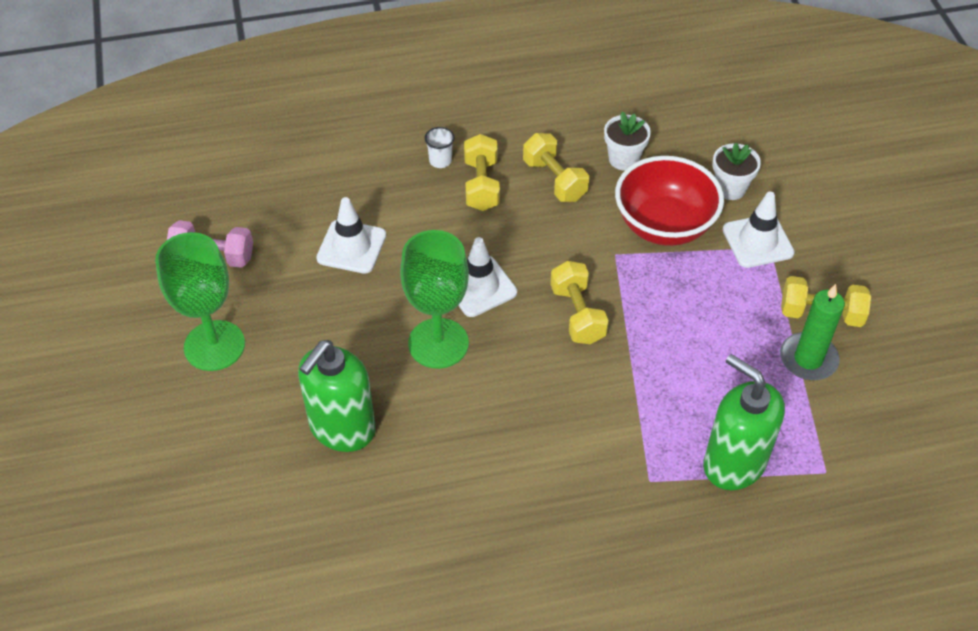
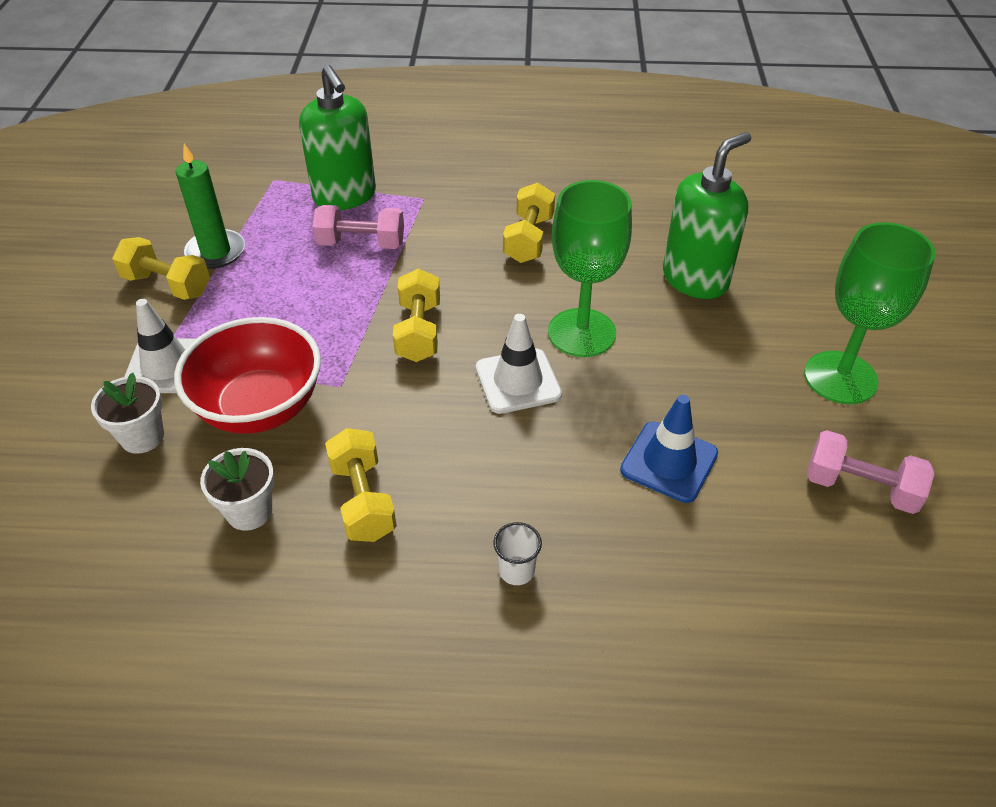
camera: 165 degrees left, 5 degrees down
white traffic cone [316,197,386,274] -> blue traffic cone [620,395,718,503]
yellow dumbbell [464,134,500,211] -> yellow dumbbell moved to [503,182,555,263]
none -> pink dumbbell [313,205,404,249]

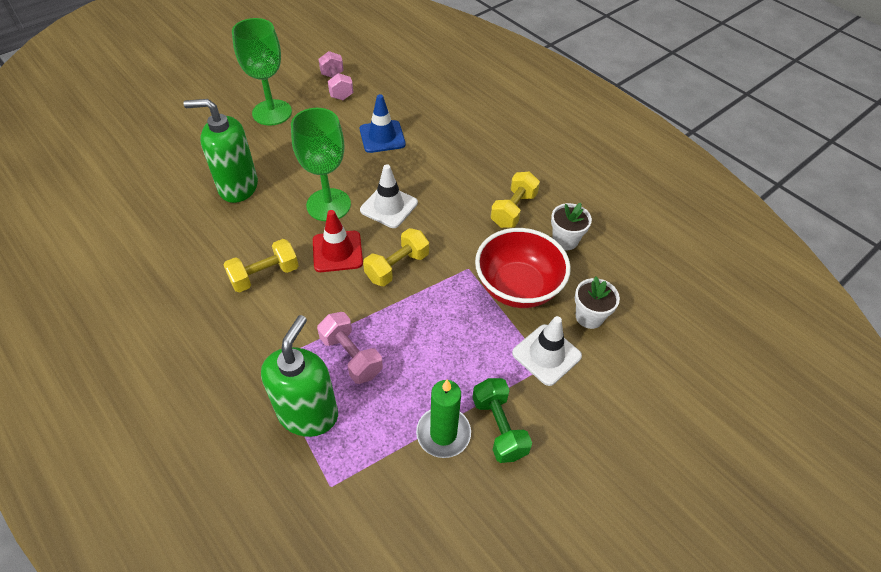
camera: 135 degrees left, 5 degrees up
yellow dumbbell [112,237,210,300] -> green dumbbell [472,378,532,463]
white cup [493,522,542,585] -> none
none -> red traffic cone [313,210,363,272]

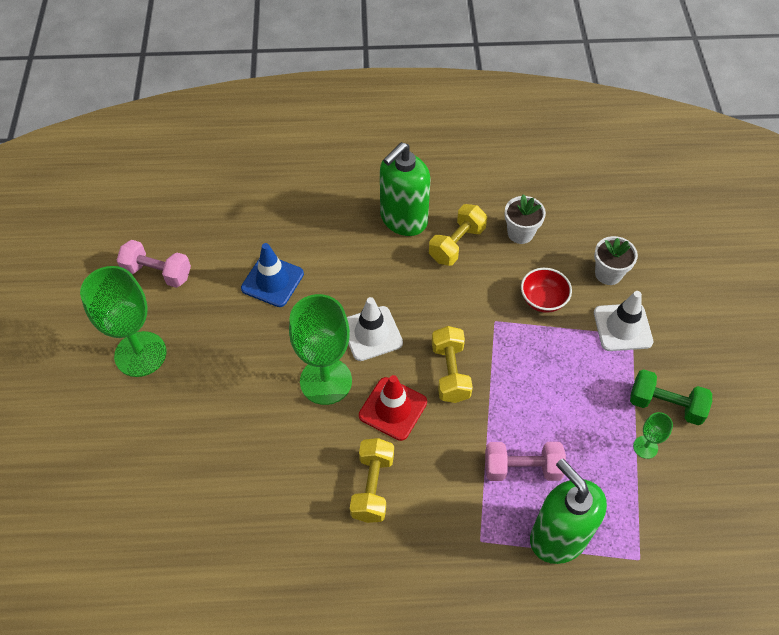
camera: 50 degrees left, 5 degrees up
green soap dispenser [183,99,258,203] -> green soap dispenser moved to [380,142,431,236]
green candle [416,380,471,458] -> green goblet [633,412,673,459]
red bowl [475,228,571,308] -> red bowl [521,268,572,313], size x0.54
yellow dumbbell [490,172,540,228] -> yellow dumbbell turned 60 degrees clockwise [429,204,487,266]

